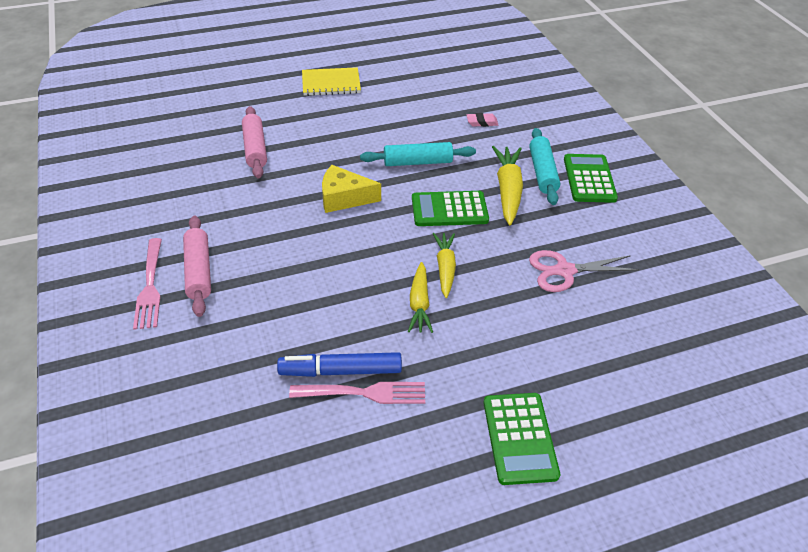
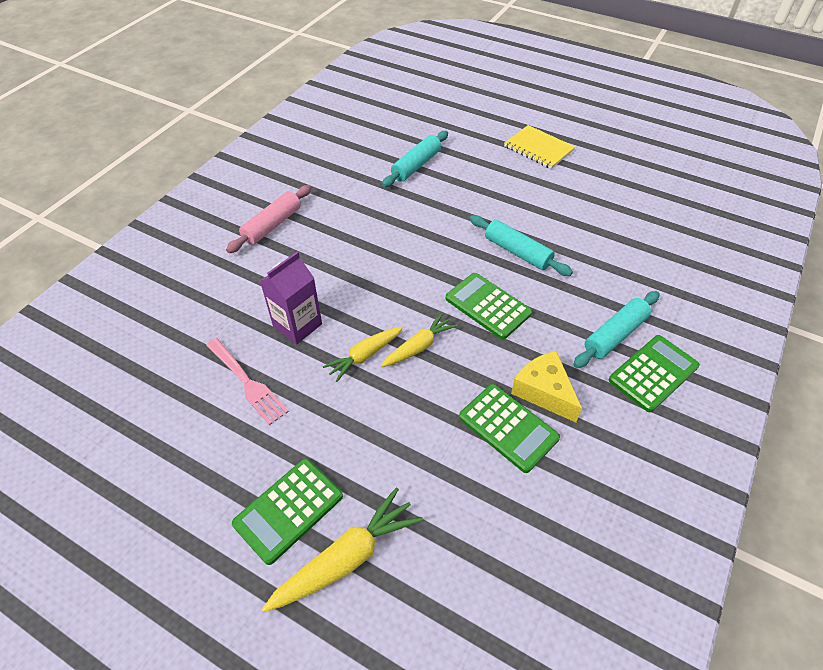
camera: 50 degrees right, 5 degrees up
pink fork [133,238,162,330] -> none
pink rolling pin [242,106,267,178] -> turquoise rolling pin [382,131,448,187]
blue marker [277,352,402,377] -> none
yellow cheese [322,165,381,213] -> yellow cheese moved to [511,351,582,422]
pink eraser [467,113,498,127] -> none
yellow carrot [492,146,523,225] -> yellow carrot moved to [262,487,423,612]
pink scissors [529,250,639,292] -> green calculator [459,384,560,473]
none -> purple carton [260,252,322,345]

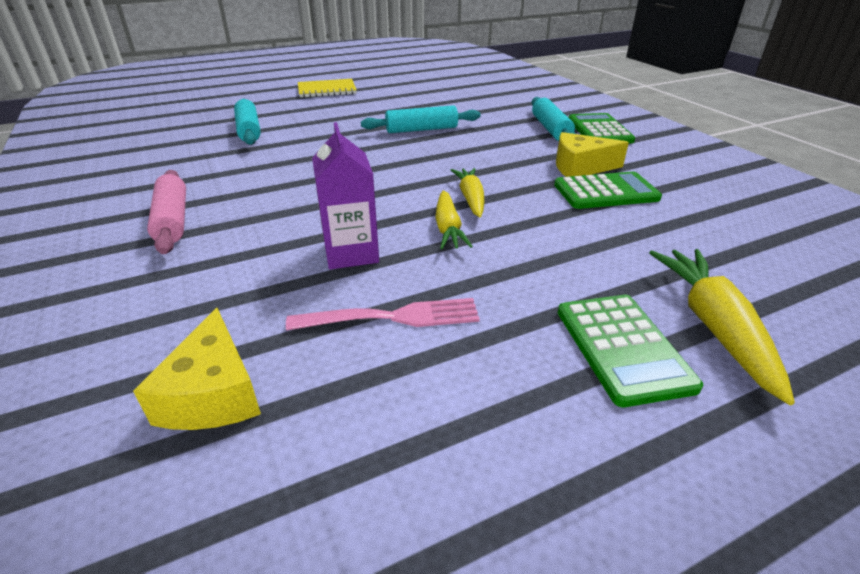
camera: 55 degrees left, 15 degrees down
green calculator [446,273,532,339] -> none
none -> yellow cheese [133,308,261,430]

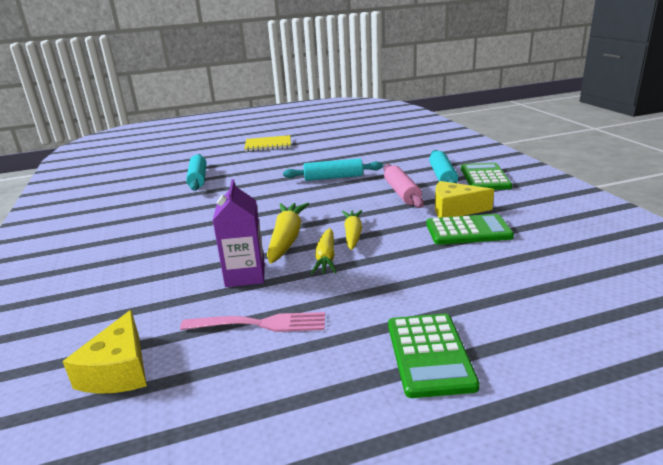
camera: 10 degrees right, 10 degrees down
pink rolling pin [147,170,186,254] -> pink rolling pin moved to [384,164,424,208]
yellow carrot [649,249,795,405] -> yellow carrot moved to [267,203,309,264]

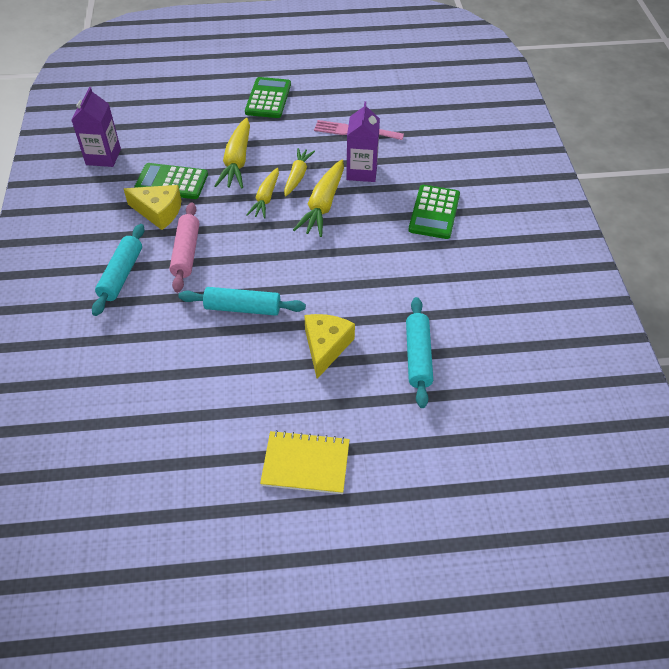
camera: 170 degrees left, 25 degrees up
yellow cheese [62,310,147,394] -> yellow cheese moved to [304,314,355,379]
green calculator [461,163,512,190] -> green calculator moved to [408,185,460,239]
none -> purple carton [72,87,121,167]
none -> yellow carrot [215,118,250,188]

